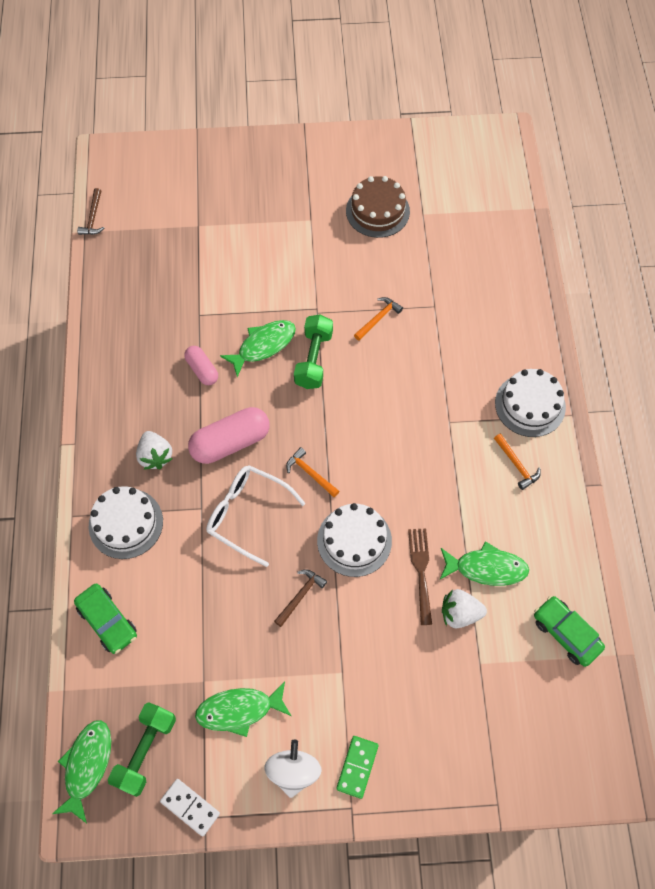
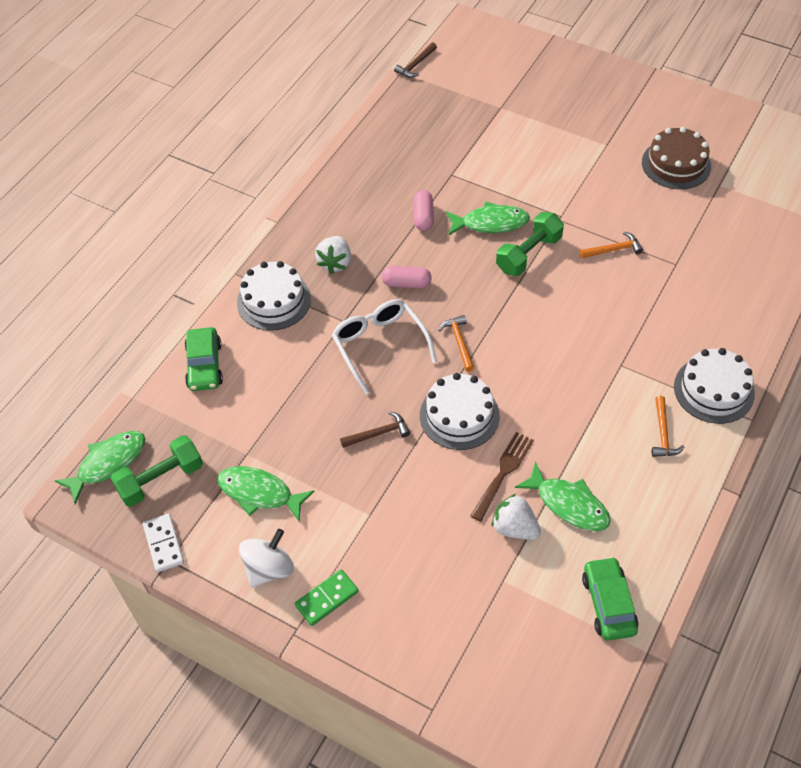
camera: 35 degrees right, 10 degrees down
pink capsule [188,407,270,464] -> pink capsule [382,266,432,288], size x0.57

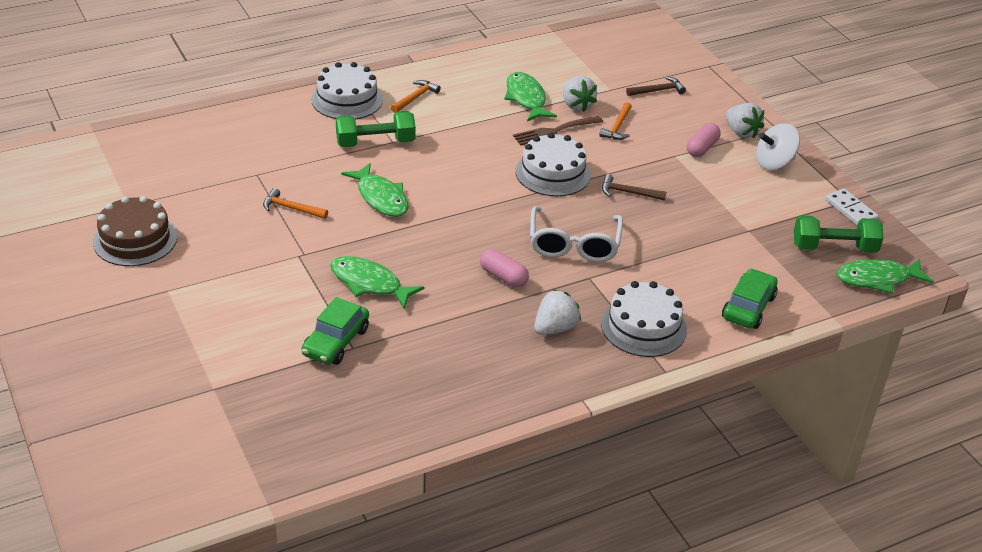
camera: 150 degrees left, 15 degrees down
white domino [143,514,184,572] -> white domino turned 45 degrees counterclockwise [825,189,879,225]
green fish [217,466,315,521] -> green fish moved to [341,163,409,217]
green domino [295,569,359,626] -> white strawberry [726,103,764,139]
brown hammer [394,42,437,77] -> brown hammer moved to [626,76,686,96]
pink capsule [413,190,434,231] -> pink capsule moved to [687,123,720,157]
orange hammer [438,315,475,372] -> orange hammer moved to [599,102,632,140]
green dumbbell [496,212,564,276] -> green dumbbell moved to [336,111,416,147]
green car [582,556,638,641] -> green car moved to [302,297,369,365]

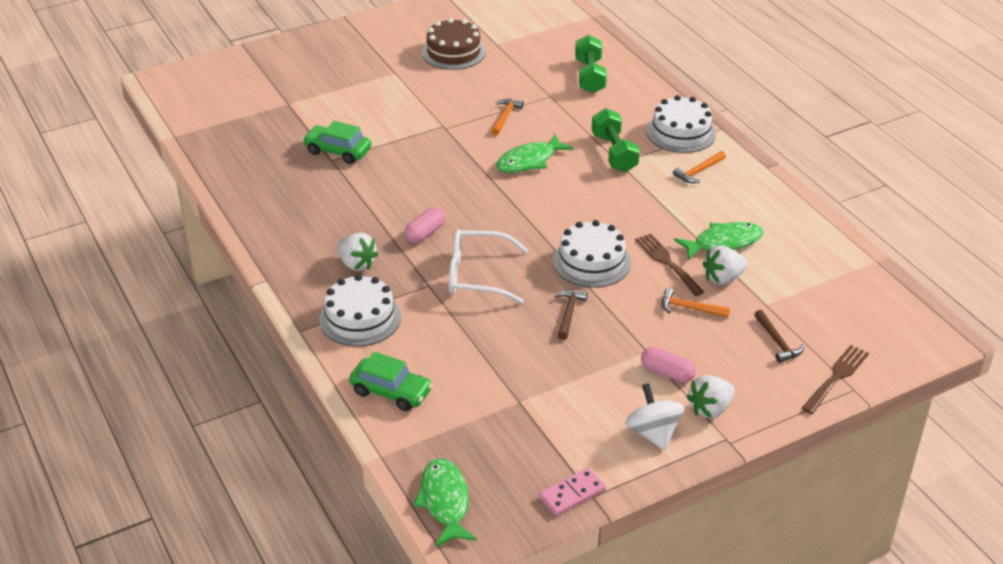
camera: 90 degrees right, 0 degrees up
green fish [330,256,425,309] -> none
orange hammer [391,80,441,113] -> orange hammer turned 105 degrees clockwise [673,151,726,183]
green dumbbell [794,215,883,253] -> green dumbbell moved to [575,35,607,93]
white domino [825,189,879,225] -> pink domino [539,467,606,516]
none -> brown fork [802,345,869,414]

